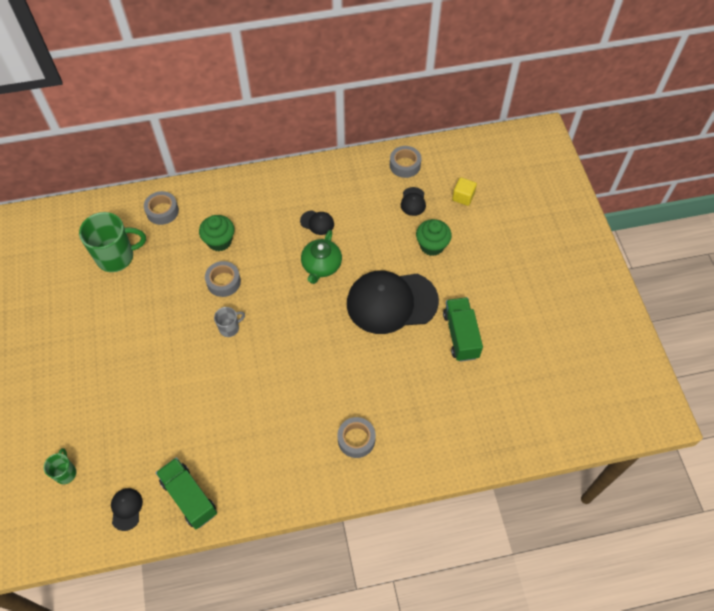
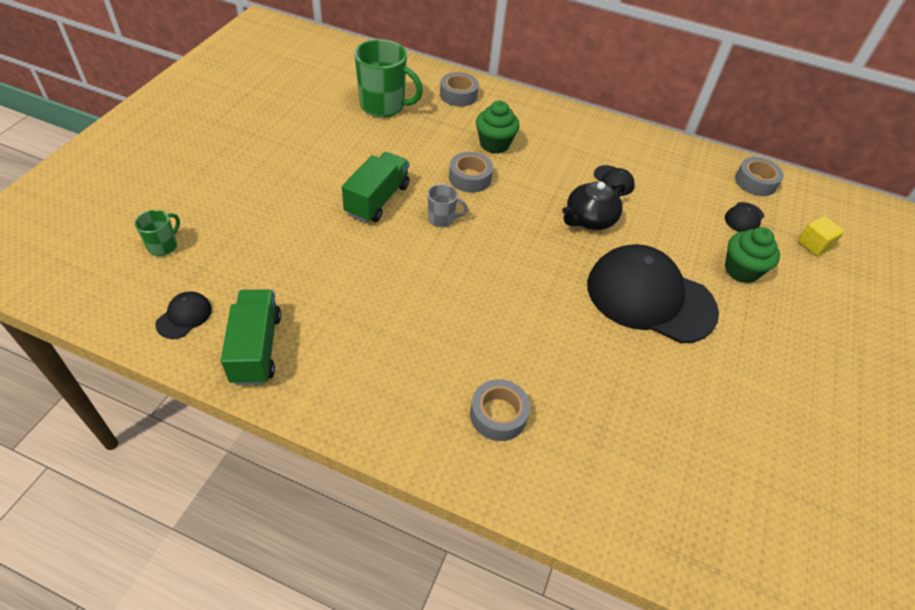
camera: 30 degrees right, 10 degrees down
green teapot [301,230,342,284] -> black teapot [562,182,626,230]
green truck [443,297,483,362] -> green truck moved to [342,152,409,223]

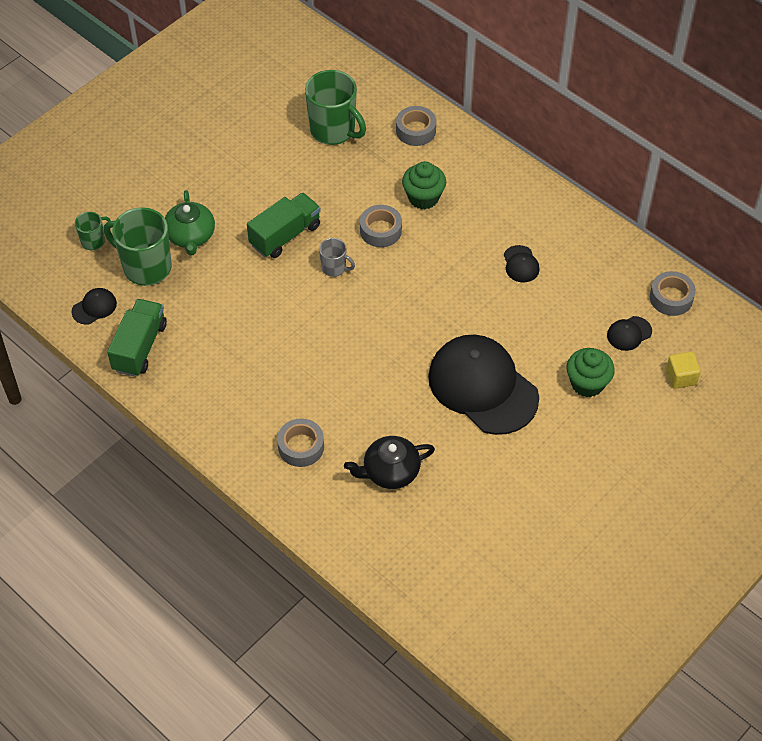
camera: 25 degrees right, 5 degrees up
black teapot [562,182,626,230] -> black teapot moved to [344,436,435,489]
none -> green mug [104,207,172,286]
none -> green teapot [165,190,215,256]

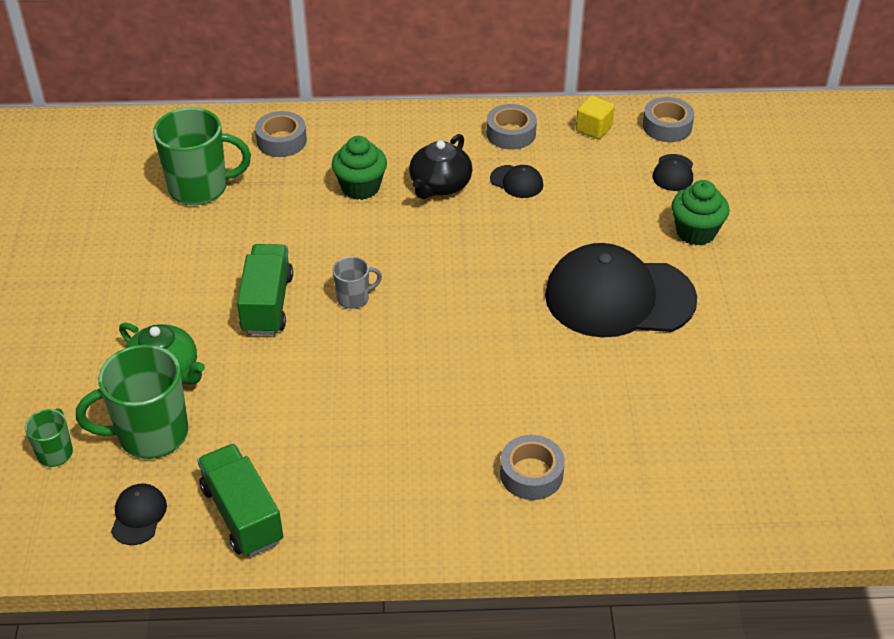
camera: 45 degrees left, 10 degrees down
black teapot [344,436,435,489] -> black teapot moved to [409,134,473,199]
grey tape [360,205,402,247] -> grey tape moved to [486,104,537,150]
yellow cube [666,352,701,389] -> yellow cube moved to [576,96,615,139]

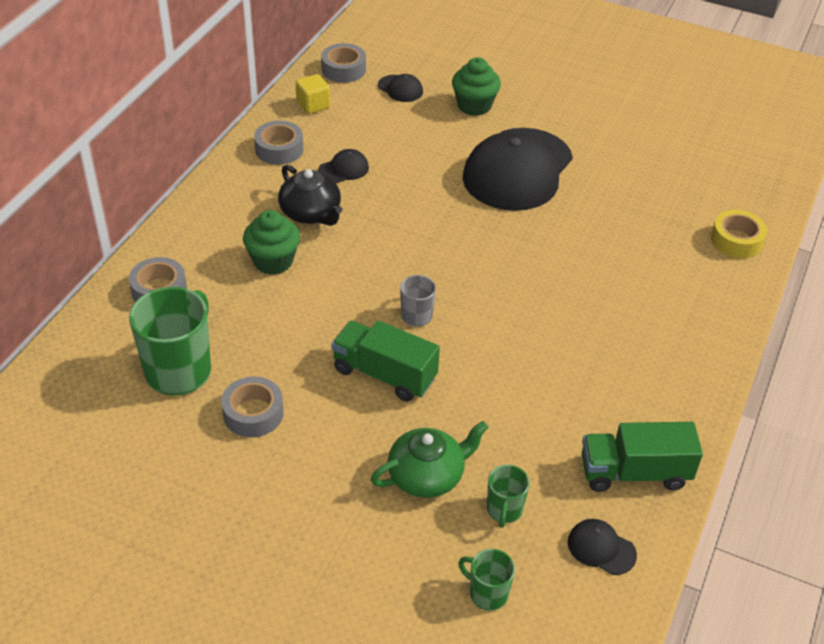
camera: 65 degrees left, 0 degrees up
green mug [76,345,188,459] -> green mug [487,465,530,528], size x0.51
grey tape [500,435,565,500] -> grey tape moved to [221,377,284,437]
none -> yellow tape [711,210,767,258]

